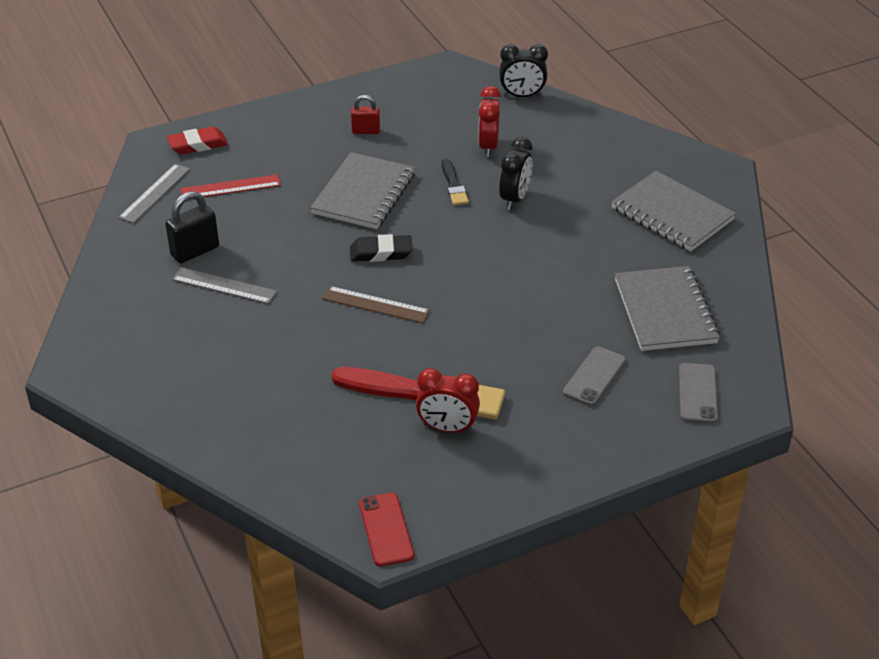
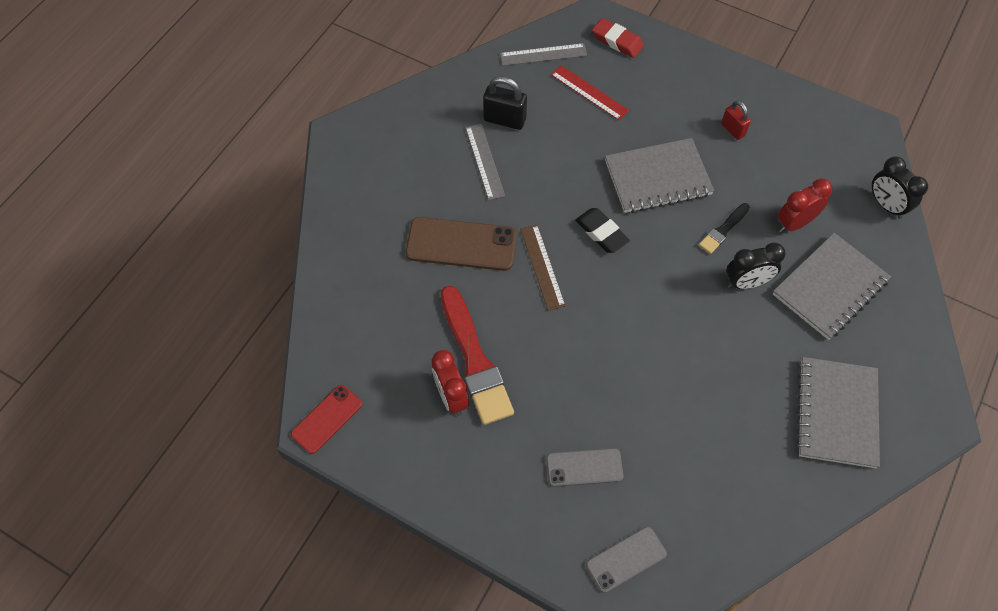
camera: 55 degrees right, 20 degrees up
grey notebook [615,266,720,351] -> grey notebook moved to [773,233,891,340]
none -> brown phone [406,217,517,271]

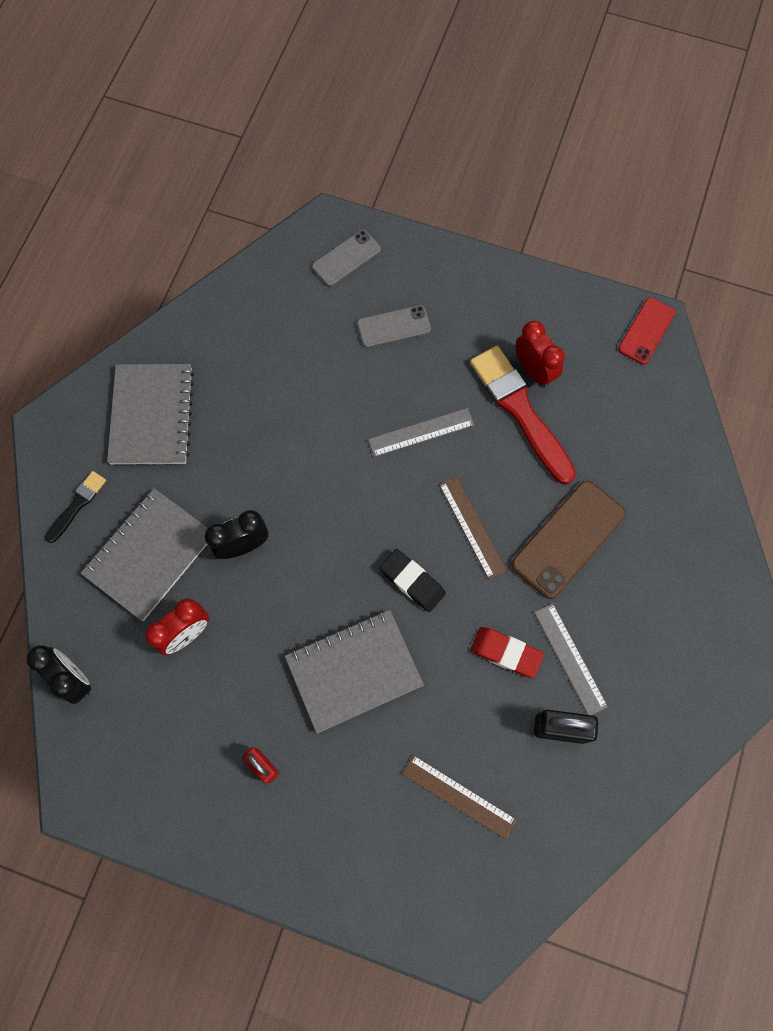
camera: 170 degrees right, 10 degrees up
brown phone [406,217,517,271] -> brown phone turned 45 degrees counterclockwise [511,481,626,599]
grey ruler [500,43,587,66] -> grey ruler moved to [368,408,474,457]
red ruler [551,65,629,120] -> brown ruler [402,755,517,840]
red eraser [592,18,644,58] -> red eraser moved to [470,627,544,678]
black brush [699,203,750,254] -> black brush moved to [45,471,106,543]

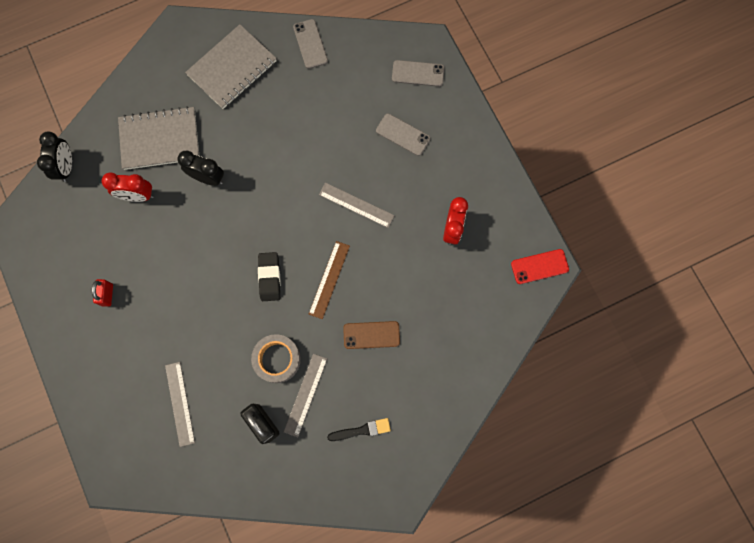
camera: 45 degrees right, 5 degrees up
black brush [45,471,106,543] -> black brush moved to [327,418,391,441]
grey notebook [285,610,424,734] -> none
brown ruler [402,755,517,840] -> grey ruler [165,362,195,447]
red brush [470,346,576,484] -> none
red eraser [470,627,544,678] -> grey tape [251,334,301,383]
brown phone [511,481,626,599] -> brown phone [343,321,400,349], size x0.62
none -> grey phone [293,19,328,69]

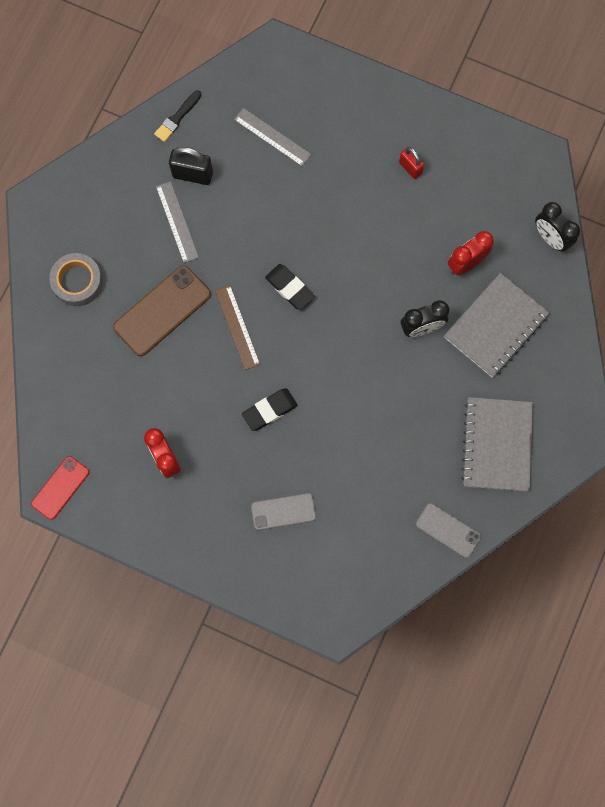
camera: 140 degrees right, 0 degrees up
grey tape [251,334,301,383] -> grey tape moved to [49,253,103,306]
grey ruler [319,183,395,228] -> black eraser [242,388,297,431]
black brush [327,418,391,441] -> black brush moved to [154,90,202,142]
brown phone [343,321,400,349] -> brown phone [113,265,211,356], size x1.62
grey phone [392,60,445,87] -> none

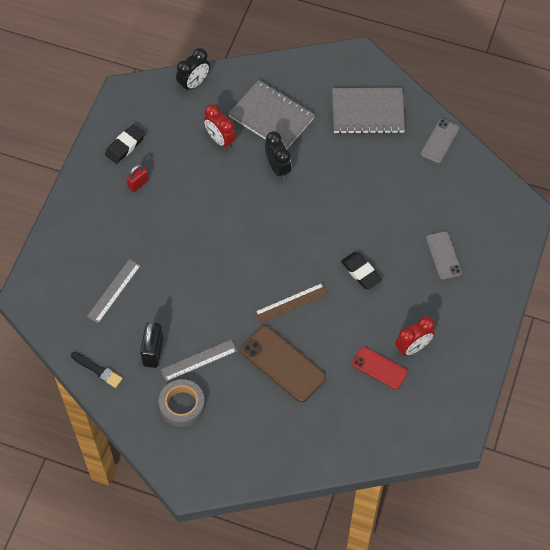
camera: 95 degrees left, 15 degrees down
red phone [31,456,89,520] -> red phone moved to [352,347,408,389]
grey tape [49,253,103,306] -> grey tape moved to [159,379,205,427]
black eraser [265,264,315,310] -> black eraser moved to [105,124,145,164]

